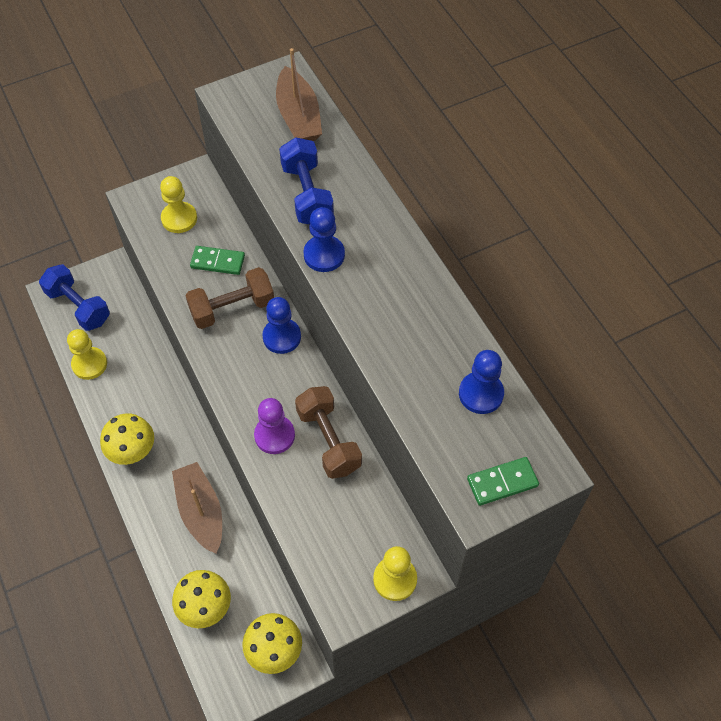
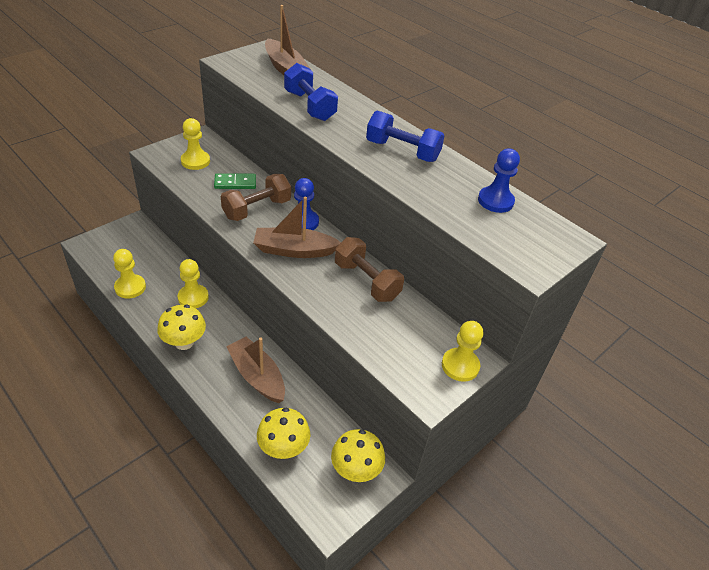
camera: 20 degrees left, 15 degrees down
blue dumbbell [39,264,110,331] -> blue dumbbell moved to [366,111,445,162]
purple pawn [254,398,295,454] -> none
blue pawn [303,207,345,272] -> none
green domino [467,457,539,506] -> none
none -> yellow pawn [178,259,209,308]
none -> brown boat [253,196,341,258]

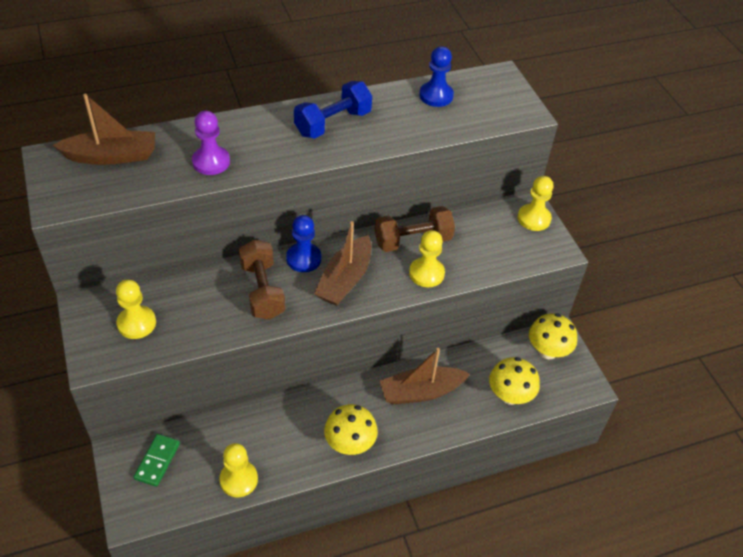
camera: 65 degrees left, 5 degrees up
yellow pawn [178,259,209,308] -> yellow pawn moved to [409,230,445,287]
green domino [214,173,256,189] -> green domino moved to [134,434,180,487]
blue dumbbell [284,63,338,121] -> purple pawn [192,111,230,175]

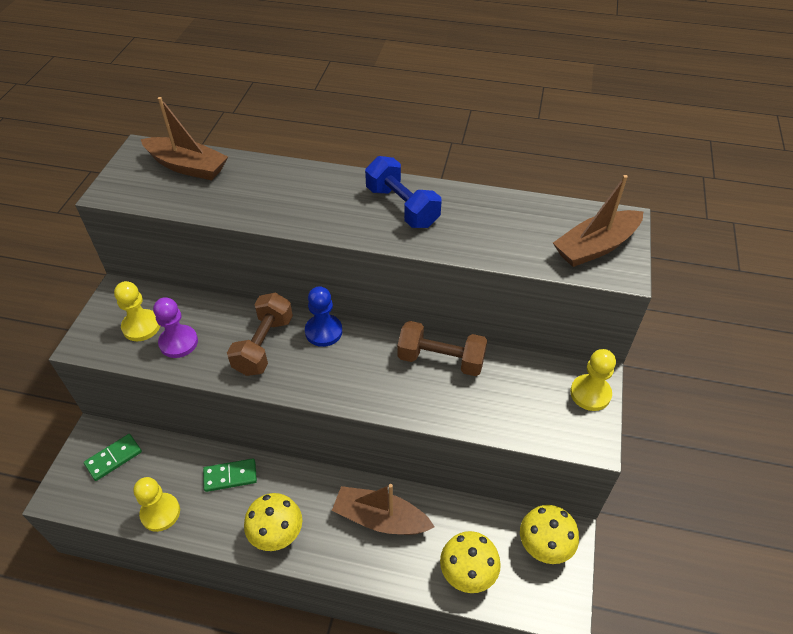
camera: 35 degrees right, 0 degrees up
purple pawn [192,111,230,175] -> purple pawn moved to [153,297,198,358]
blue dumbbell [294,81,372,139] -> blue dumbbell turned 60 degrees clockwise [365,156,441,228]
brown boat [314,221,372,306] -> brown boat moved to [553,175,643,267]
yellow pawn [409,230,445,287] -> none
blue pawn [419,46,454,107] -> none
none -> green domino [203,459,257,492]

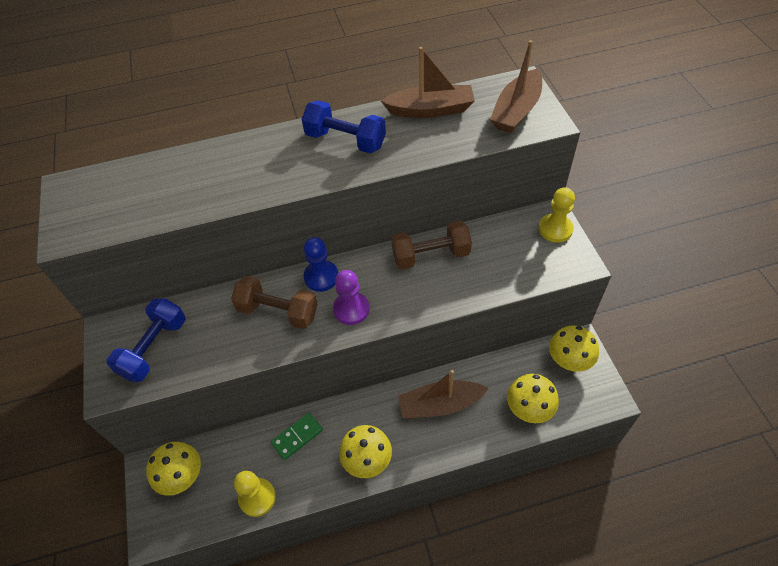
camera: 25 degrees left, 5 degrees up
green domino [84,434,142,481] -> yellow mushroom [146,442,201,496]
yellow pawn [114,281,160,341] -> blue dumbbell [107,298,186,382]
brown boat [141,97,228,180] -> brown boat moved to [381,47,475,118]
purple pawn [153,297,198,358] -> purple pawn moved to [333,270,369,325]
brown dumbbell [227,293,293,376] -> brown dumbbell turned 60 degrees counterclockwise [231,275,318,329]

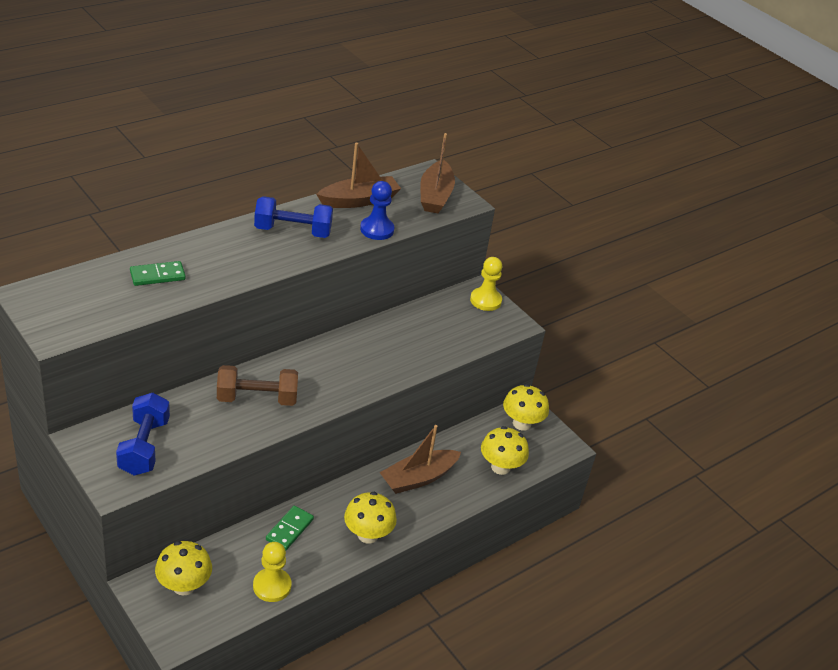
camera: 30 degrees left, 15 degrees down
blue pawn [303,237,338,292] -> blue pawn moved to [360,181,394,240]
purple pawn [333,270,369,325] -> none
brown dumbbell [391,221,472,270] -> none
none -> green domino [130,261,186,286]

